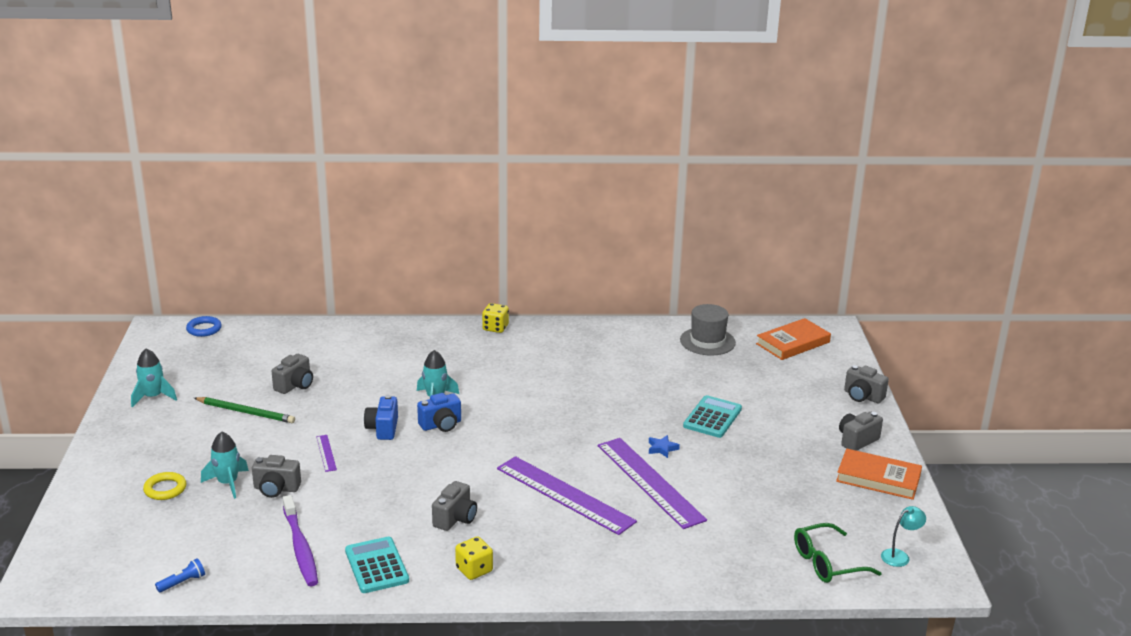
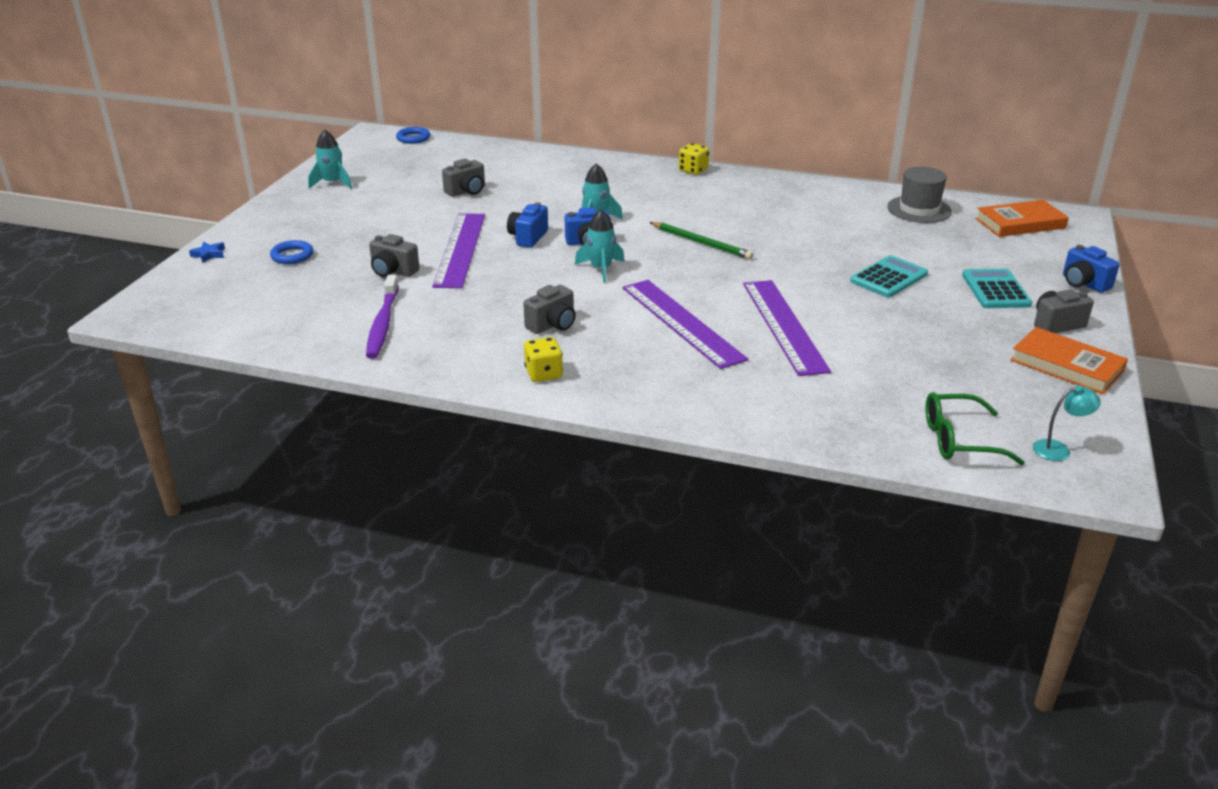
camera: 20 degrees right, 5 degrees up
yellow ring [143,472,186,500] -> blue ring [270,240,313,264]
blue flashlight [155,558,205,592] -> none
green pencil [194,397,295,423] -> green pencil moved to [650,222,753,260]
turquoise rocket [201,432,249,499] -> turquoise rocket moved to [575,210,624,283]
purple ruler [316,435,337,472] -> purple ruler [432,213,485,288], size x2.43
turquoise calculator [345,537,409,593] -> turquoise calculator moved to [962,269,1032,308]
blue star [649,435,680,458] -> blue star moved to [189,242,225,263]
grey camera [844,365,889,403] -> blue camera [1063,245,1120,293]

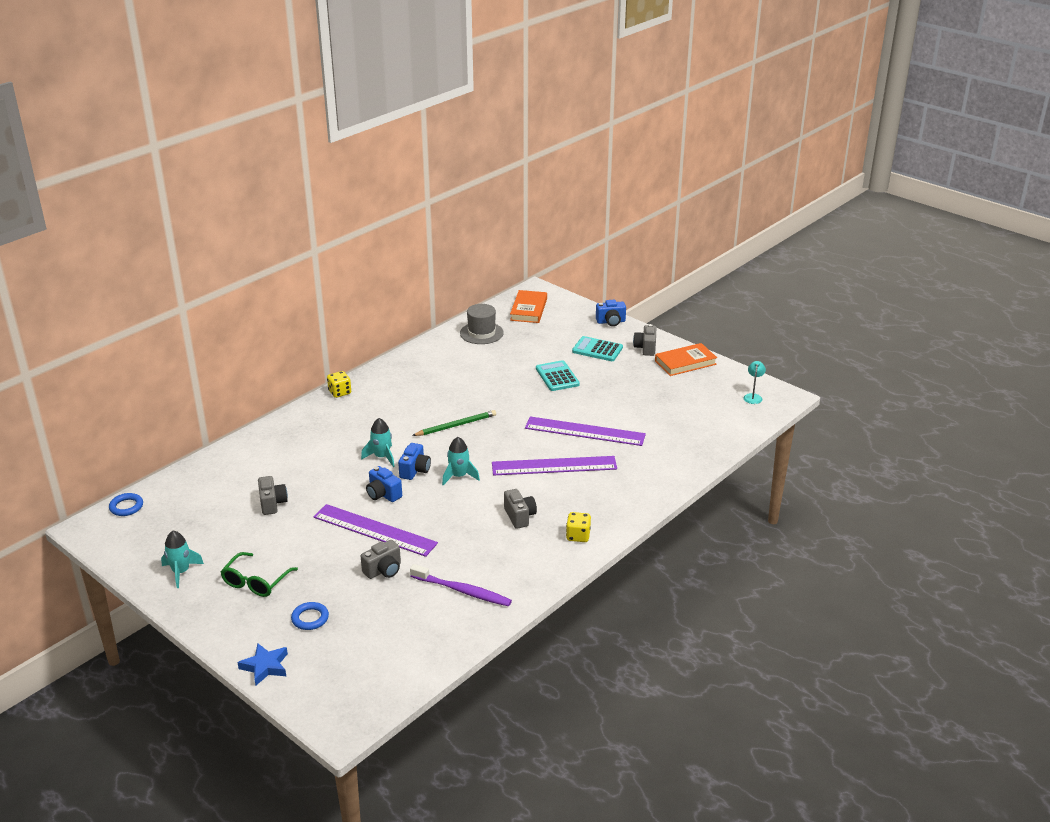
camera: 65 degrees left, 0 degrees up
blue star [189,242,225,263] -> blue star [237,643,288,685], size x1.57
green glasses [926,392,1025,465] -> green glasses moved to [221,552,298,597]

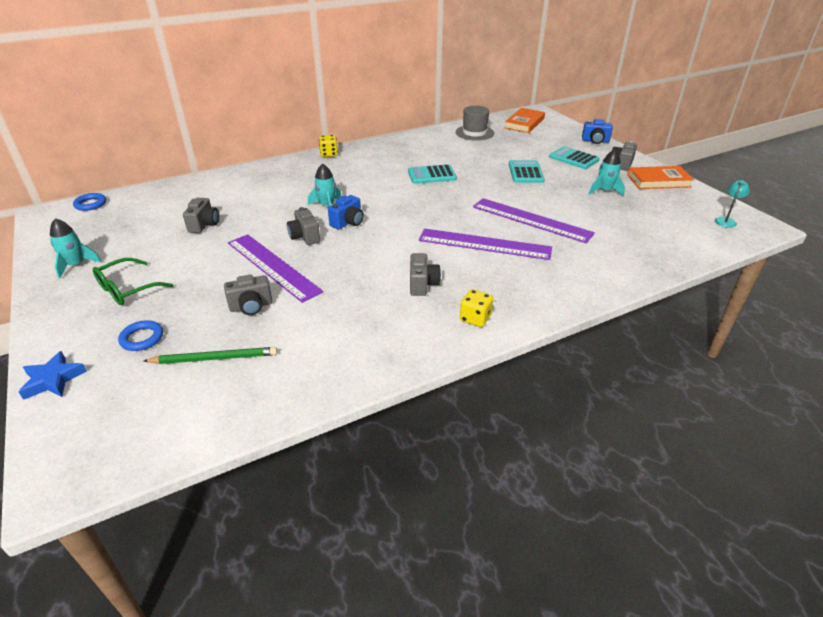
camera: 20 degrees right, 5 degrees up
blue camera [366,466,402,502] -> grey camera [287,207,320,245]
purple toothbrush [410,564,512,606] -> none
green pencil [412,410,496,436] -> green pencil moved to [144,347,278,364]
turquoise rocket [442,437,480,485] -> turquoise rocket moved to [589,149,625,197]
none -> turquoise calculator [408,164,457,184]

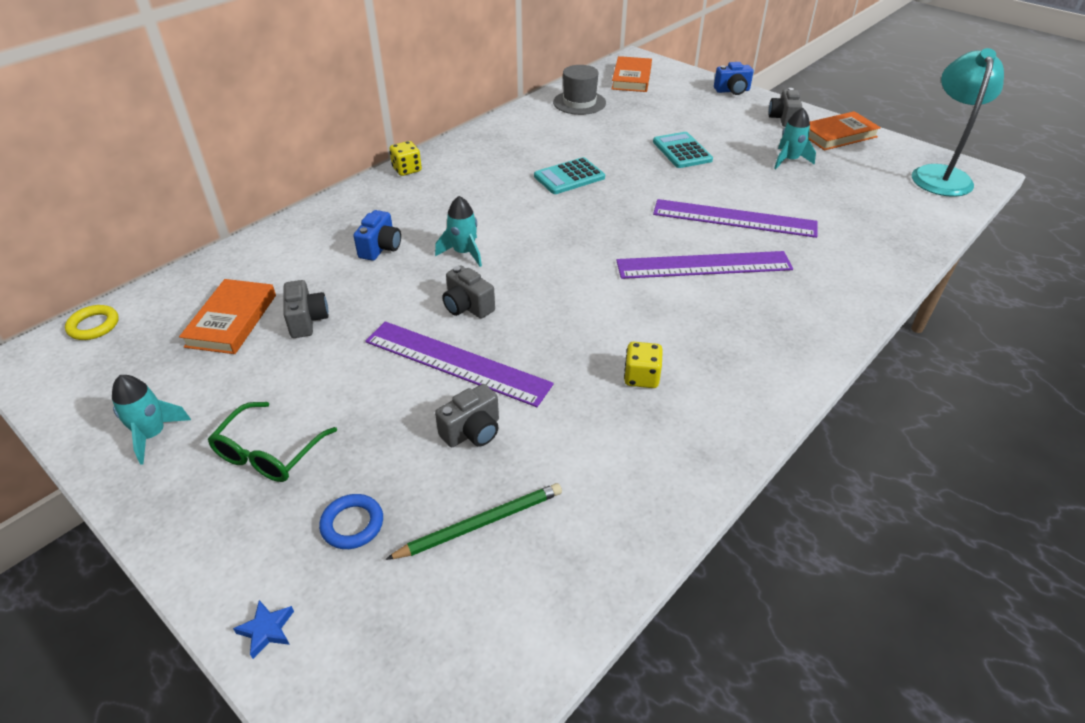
camera: 20 degrees left, 5 degrees up
blue star [18,351,87,400] -> blue star [233,600,294,659], size x0.64
blue ring [73,193,106,211] -> yellow ring [65,305,119,340]
blue camera [328,195,364,230] -> blue camera moved to [353,210,401,261]
grey camera [410,253,441,296] -> none
yellow dice [460,289,493,327] -> yellow dice moved to [624,342,663,388]
turquoise calculator [549,146,600,169] -> none
turquoise lamp [715,180,750,228] -> turquoise lamp [912,48,1004,197], size x2.38
none -> orange book [179,279,276,354]

